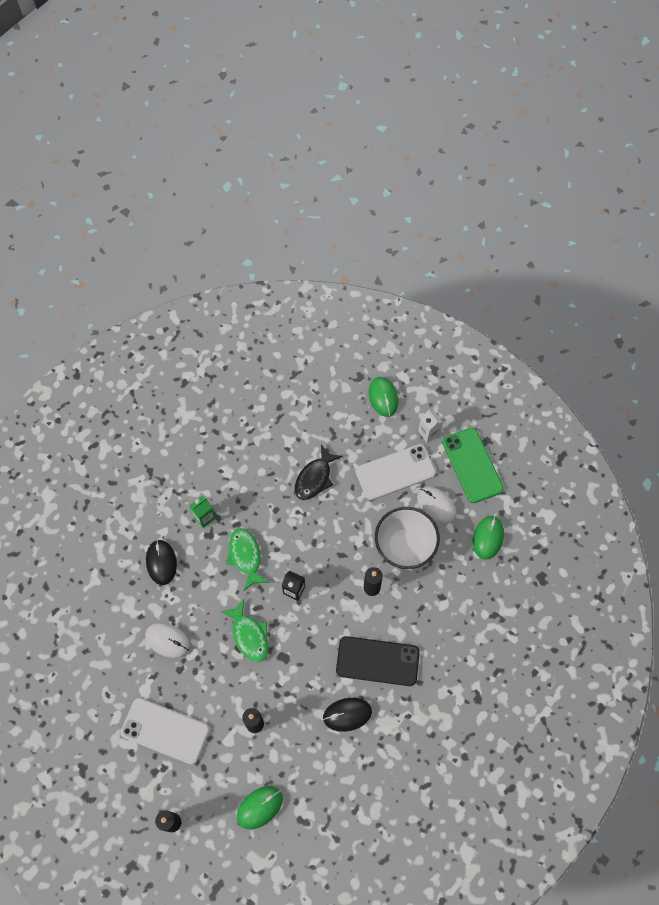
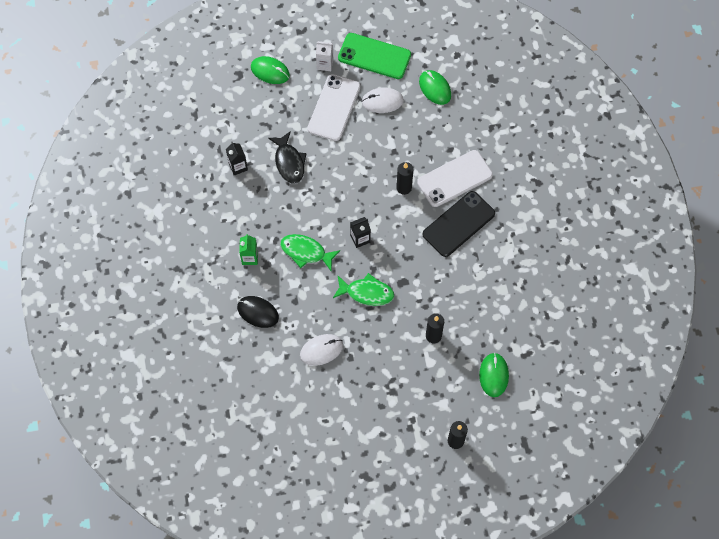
camera: 50 degrees left, 0 degrees up
white phone [121,698,210,764] -> white phone moved to [417,150,493,207]
black mouse [323,698,372,732] -> none
white bowl [375,507,440,569] -> none
none -> black carton [226,142,248,176]

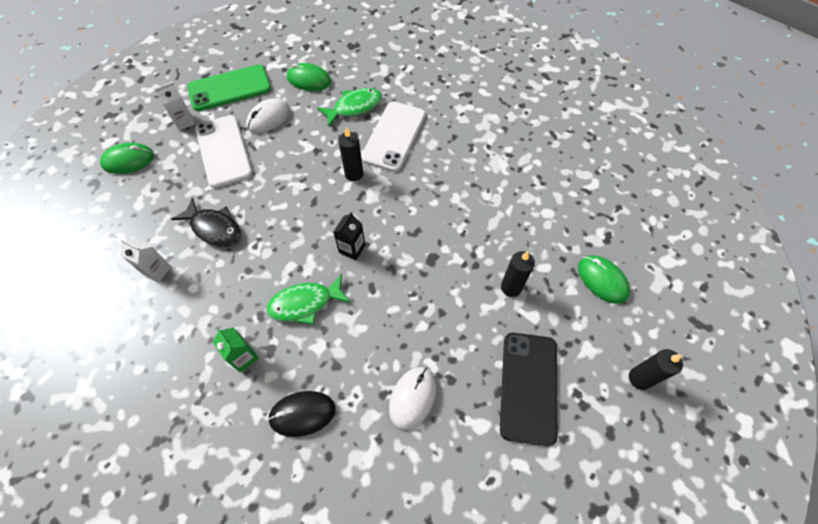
camera: 40 degrees left, 5 degrees down
black carton [226,142,248,176] -> white carton [120,238,171,283]
green fish [333,273,394,306] -> green fish moved to [317,88,382,126]
black phone [423,191,495,257] -> black phone moved to [500,333,557,446]

